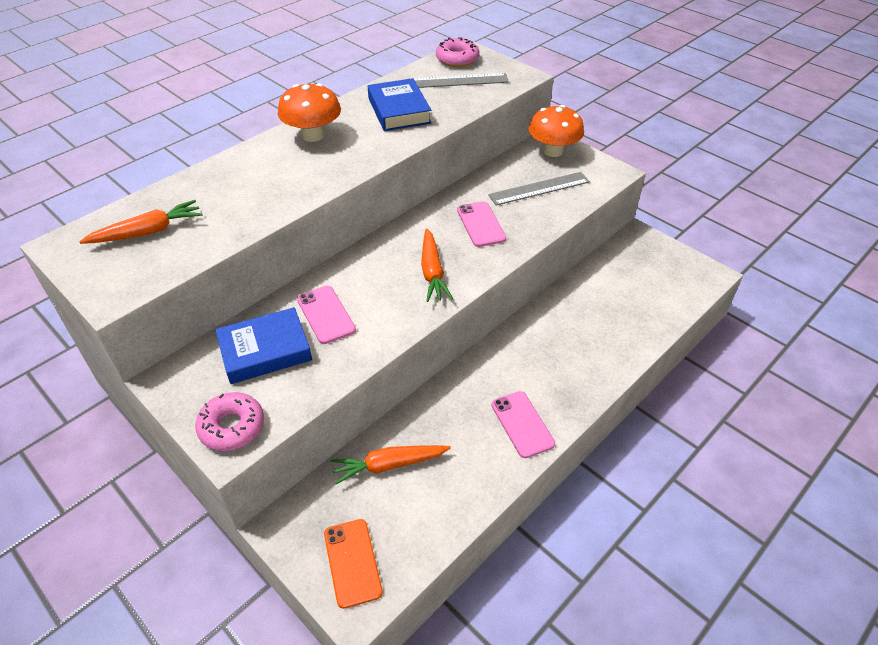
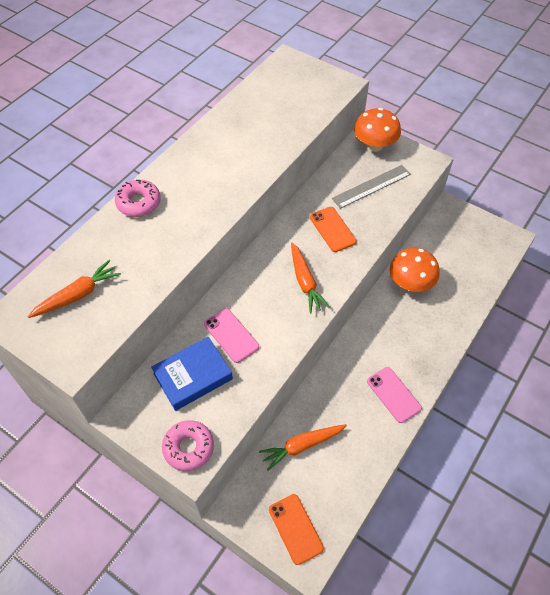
camera: 10 degrees left, 10 degrees up
orange mushroom [278,83,341,142] -> orange mushroom moved to [390,248,440,292]
blue book [368,78,431,131] -> none
grey ruler [410,73,509,88] -> none
pink donut [436,37,479,67] -> pink donut moved to [115,180,161,217]
pink phone [457,201,506,247] -> orange phone [310,207,357,252]

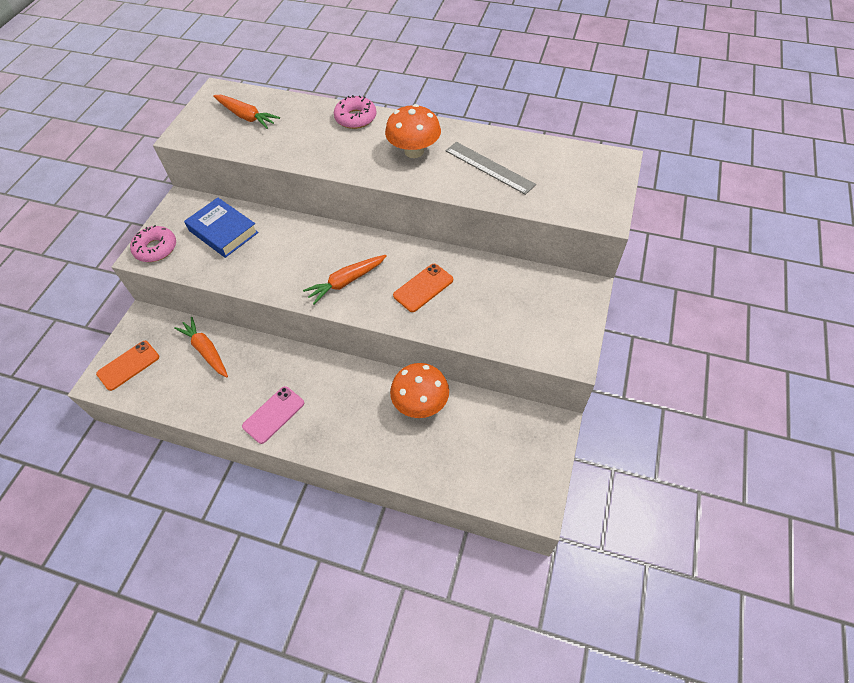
camera: 75 degrees right, 0 degrees up
pink phone [204,308,259,363] -> none
grey ruler [332,165,411,209] -> grey ruler moved to [445,142,536,195]
orange mushroom [354,108,401,152] -> orange mushroom moved to [385,104,441,158]

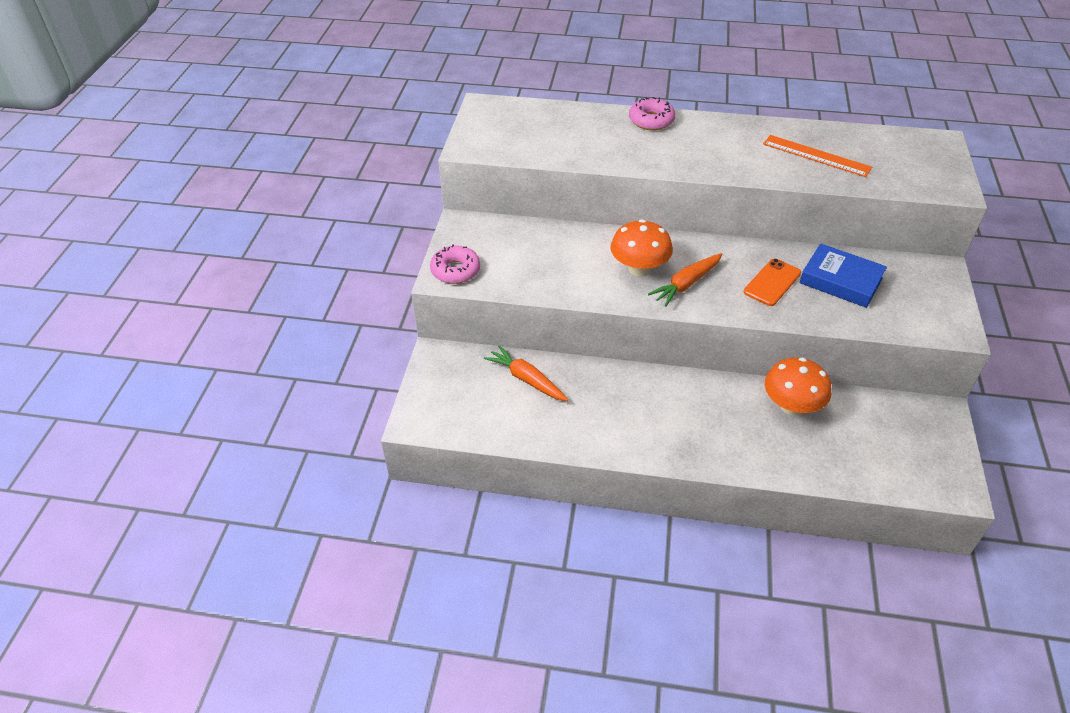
camera: 10 degrees left, 10 degrees down
orange phone [96,341,159,391] -> none
blue book [184,198,259,258] -> blue book moved to [800,243,887,308]
orange carrot [213,95,280,129] -> none
pink phone [242,386,304,444] -> none
orange mushroom [385,104,441,158] -> orange mushroom moved to [611,219,673,277]
grey ruler [445,142,536,195] -> orange ruler [763,135,872,177]

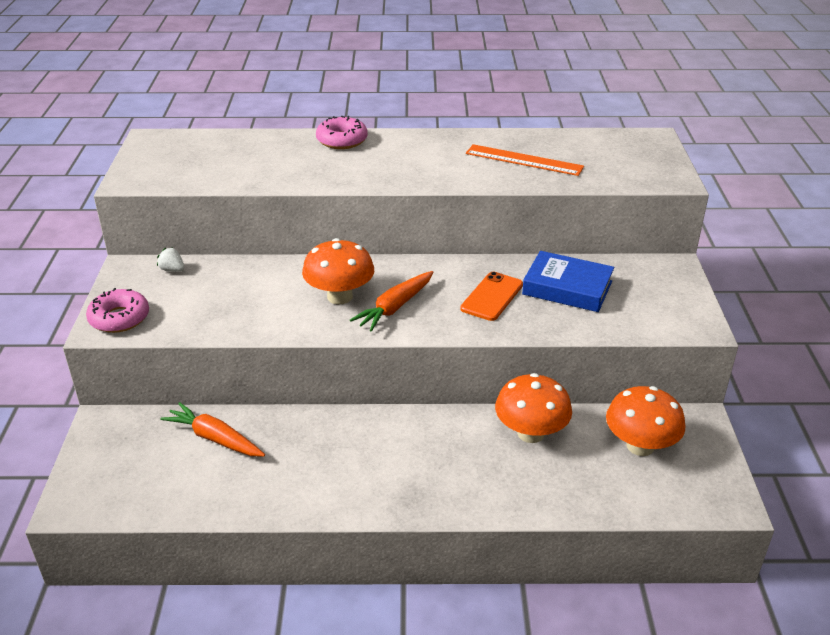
camera: 10 degrees left, 10 degrees down
none -> white strawberry [157,248,184,272]
none -> orange mushroom [606,386,685,456]

